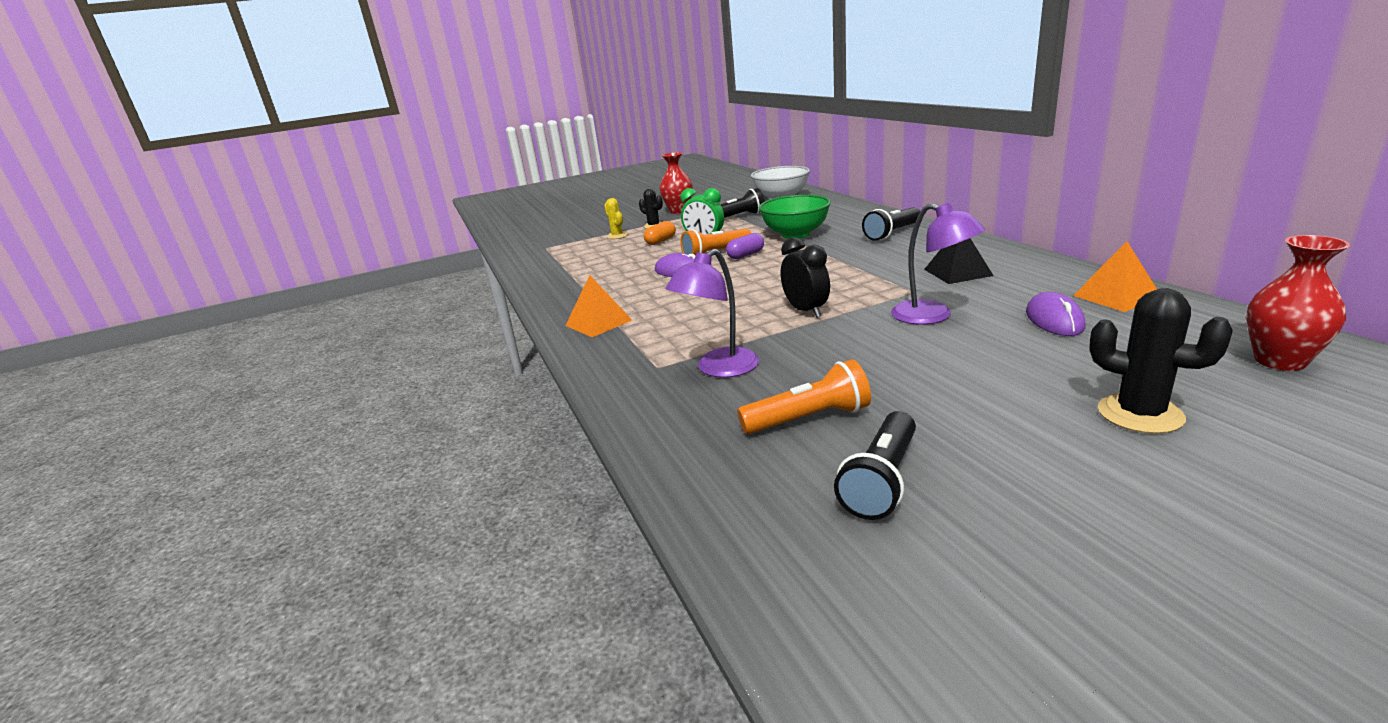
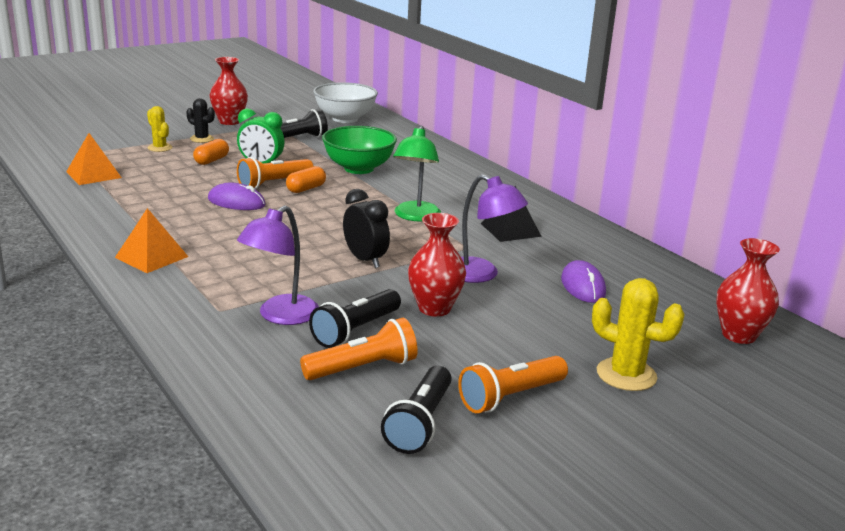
camera: 15 degrees left, 0 degrees up
purple capsule [726,233,764,259] -> orange capsule [286,166,326,193]
black flashlight [862,207,920,241] -> black flashlight moved to [309,289,401,348]
orange pyramid [1073,241,1157,312] -> orange pyramid moved to [66,133,122,185]
black cactus [1089,289,1233,434] -> yellow cactus [592,278,685,391]
none -> green lamp [393,126,441,222]
none -> red vase [408,213,466,317]
none -> orange flashlight [458,356,568,413]

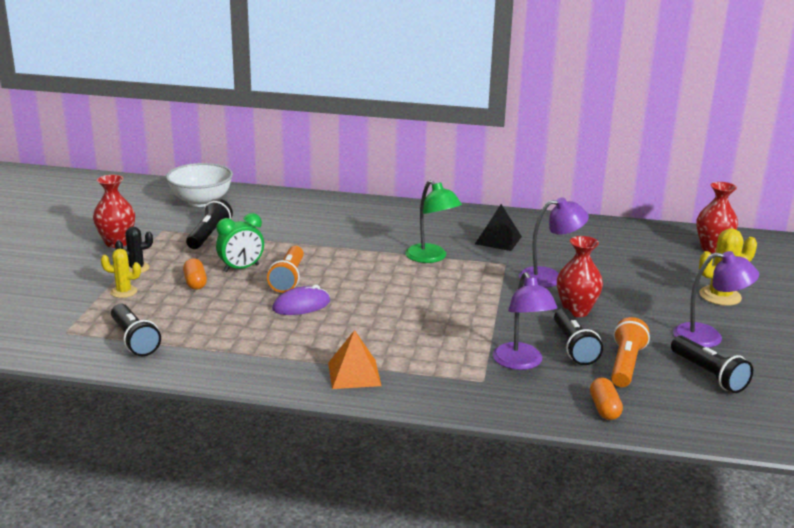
camera: 45 degrees left, 0 degrees up
orange pyramid [66,133,122,185] -> black flashlight [111,304,161,356]
orange capsule [286,166,326,193] -> orange capsule moved to [590,378,623,420]
green bowl [322,126,397,174] -> none
black clock [343,189,390,268] -> none
orange flashlight [458,356,568,413] -> purple lamp [673,251,759,348]
purple mouse [561,260,606,303] -> none

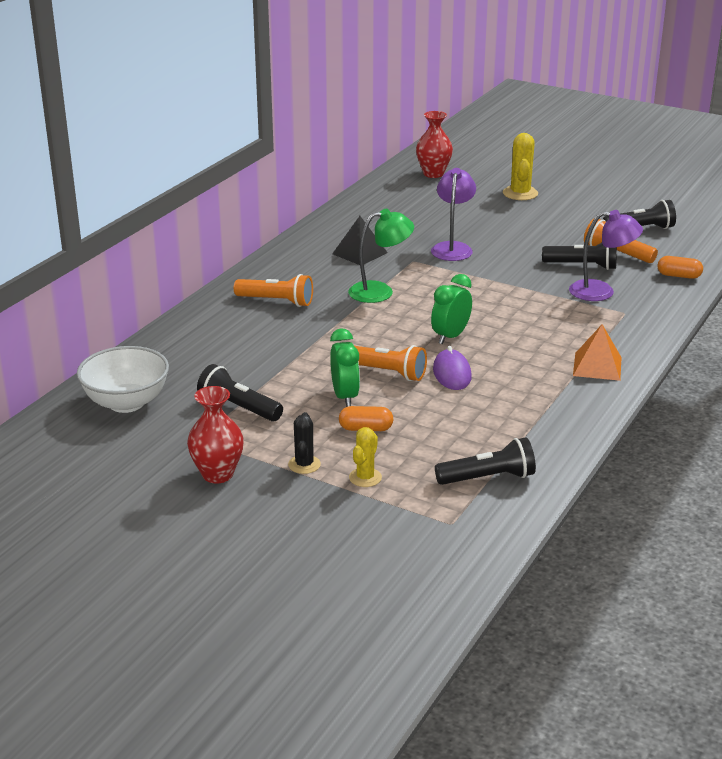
camera: 70 degrees left, 5 degrees up
red vase [557,236,603,317] -> none
purple lamp [673,251,759,348] -> none
none -> orange flashlight [234,274,313,307]
none -> green clock [431,274,472,344]

